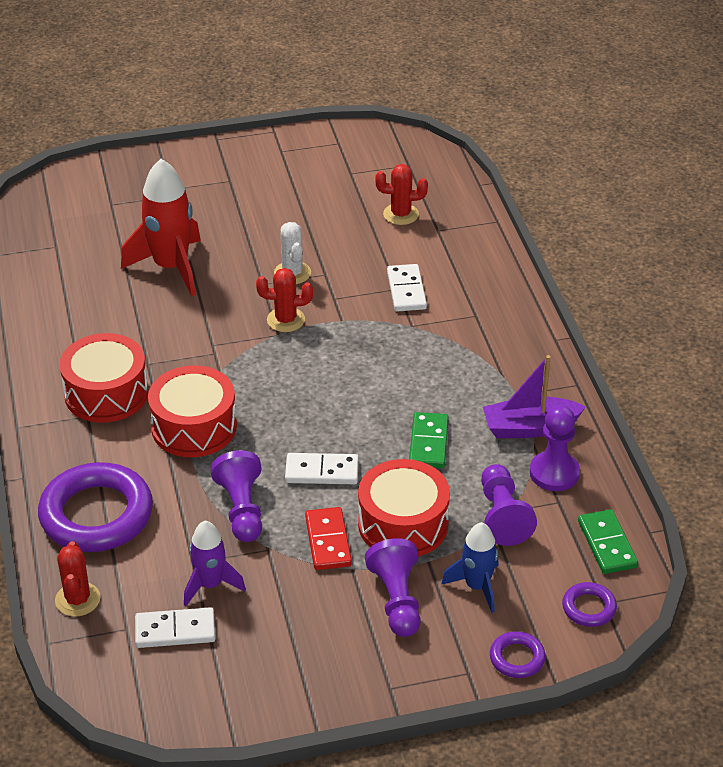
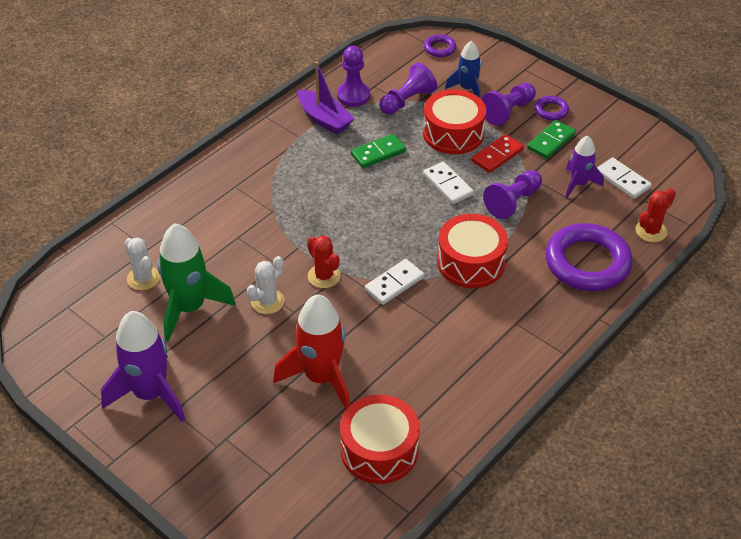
camera: 125 degrees left, 5 degrees up
red drum [59,333,148,423] -> red drum moved to [340,395,420,484]
red cactus [375,164,428,225] -> white cactus [125,238,160,290]
white domino [387,264,427,311] -> white domino moved to [365,259,424,305]
purple ring [490,631,546,678] -> purple ring moved to [535,96,569,120]
green domino [578,509,638,574] -> green domino moved to [527,120,576,159]
none -> purple rocket [101,311,185,422]
none -> green rocket [157,223,236,342]

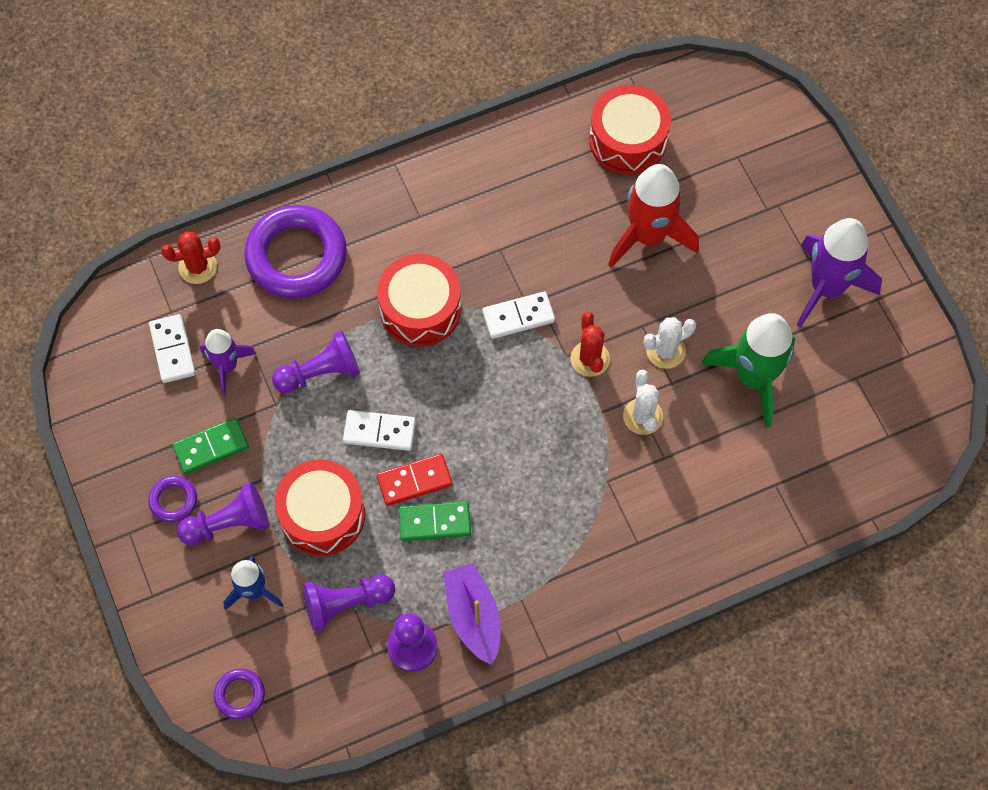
camera: 155 degrees left, 20 degrees up
white cactus [125,238,160,290] -> white cactus moved to [623,370,663,435]
white domino [423,162,474,204] -> white domino turned 75 degrees counterclockwise [343,410,416,451]
red domino [472,134,524,173] -> red domino moved to [377,454,453,506]

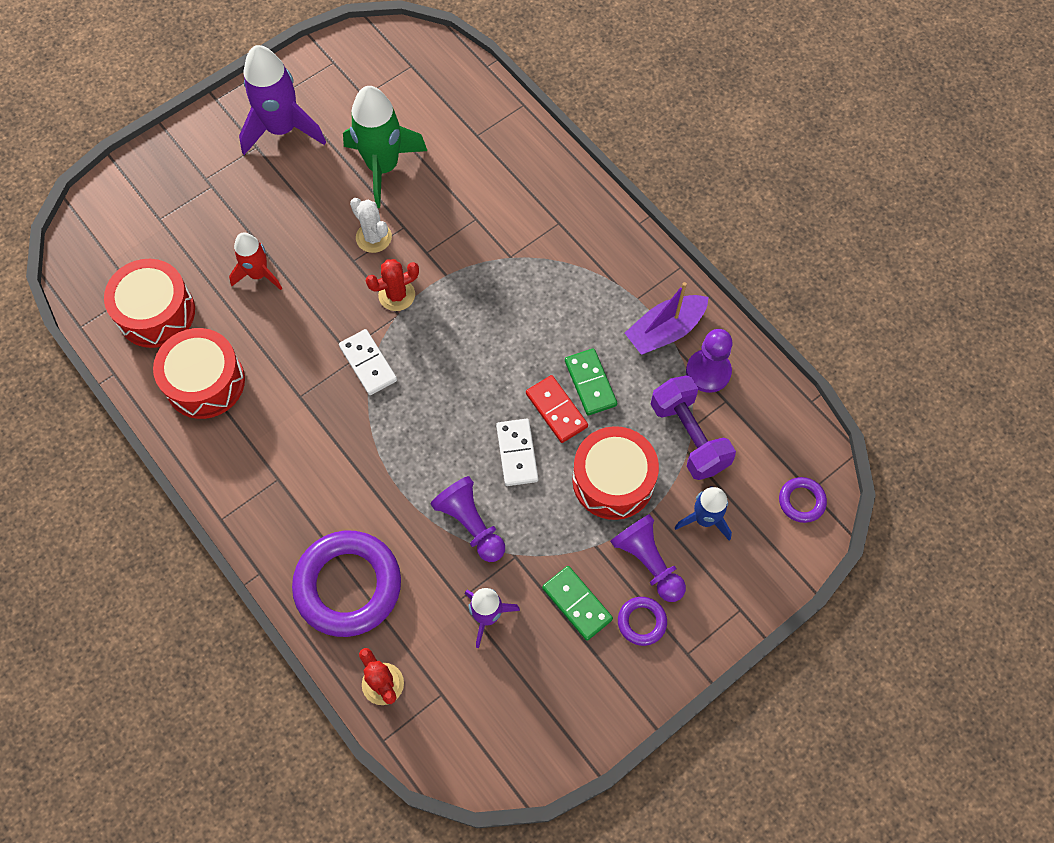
camera: 105 degrees left, 0 degrees up
white domino [149,314,195,383] -> none
purple pawn [303,574,395,632] -> purple dumbbell [651,376,736,480]
red drum [377,254,461,347] -> red drum moved to [153,328,245,419]
red rocket [608,164,699,268] -> red rocket [229,232,282,290], size x0.59
white cactus [623,370,663,435] -> none

